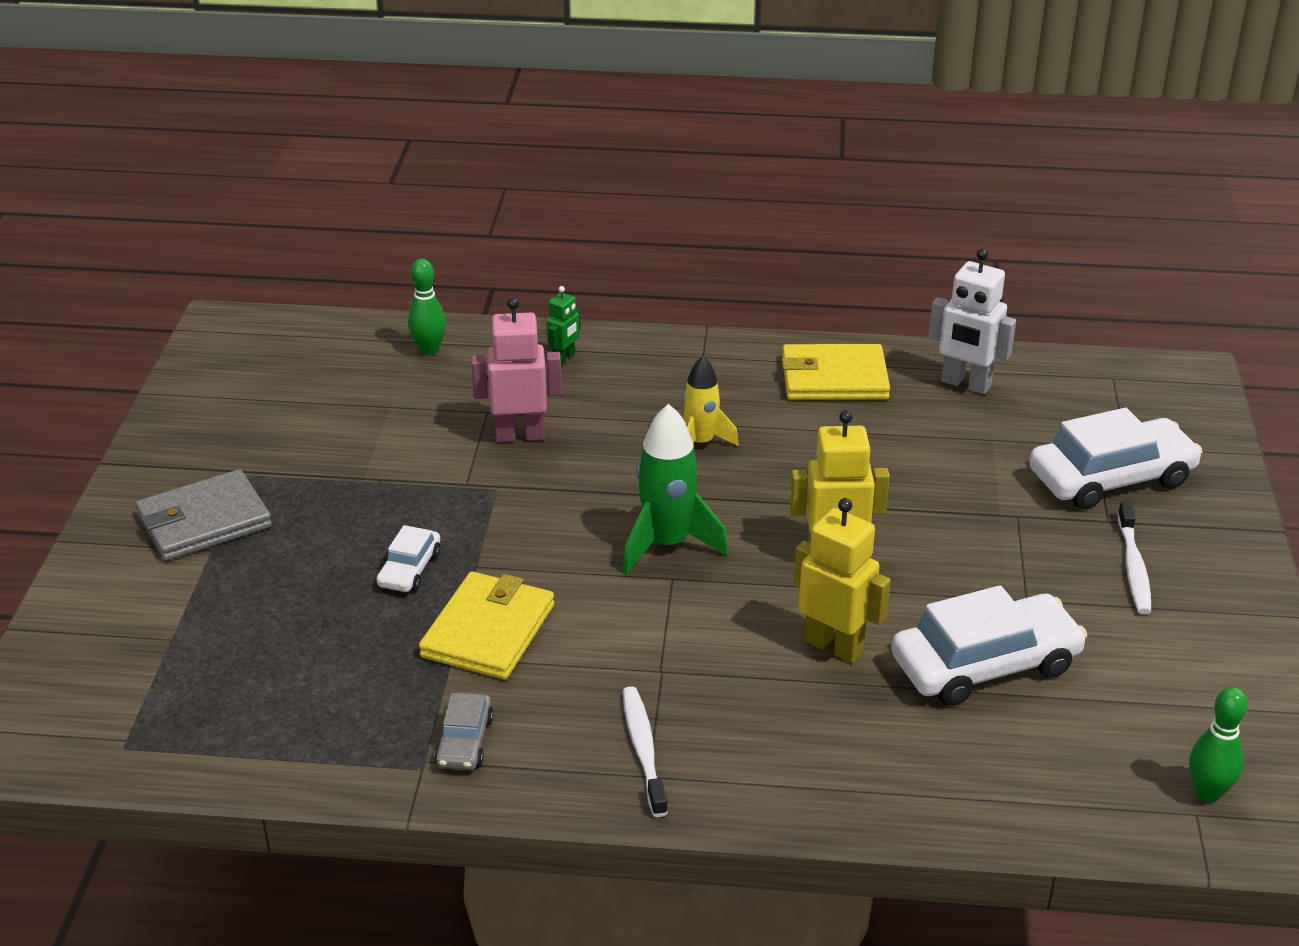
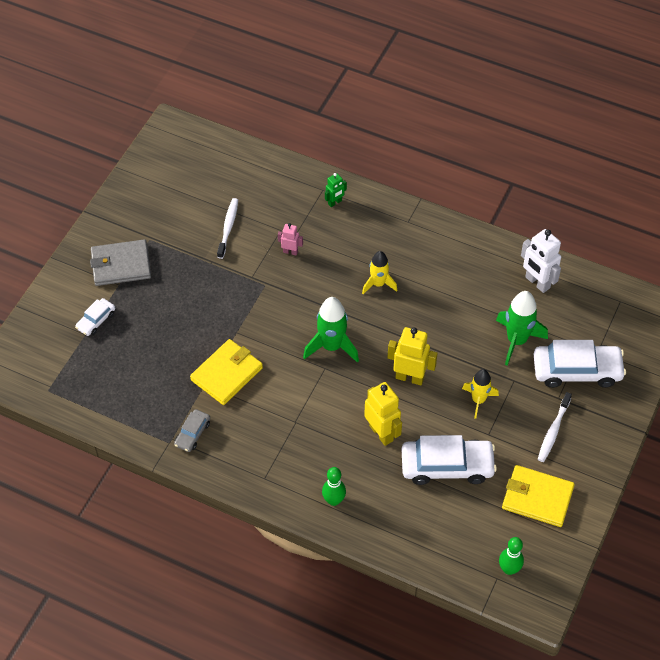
camera: 20 degrees right, 20 degrees up
white car [376,525,440,592] -> white car moved to [75,298,115,336]
green bowling pin [408,259,446,355] -> green bowling pin moved to [322,467,346,506]
pink robot [471,297,562,442] -> pink robot [278,223,303,256], size x0.55
white toothbrush [623,686,668,817] -> white toothbrush moved to [217,198,238,259]
yellow wallet [782,344,890,400] -> yellow wallet moved to [502,465,575,527]
none -> yellow rocket [462,369,499,419]
none -> green rocket [496,291,548,366]

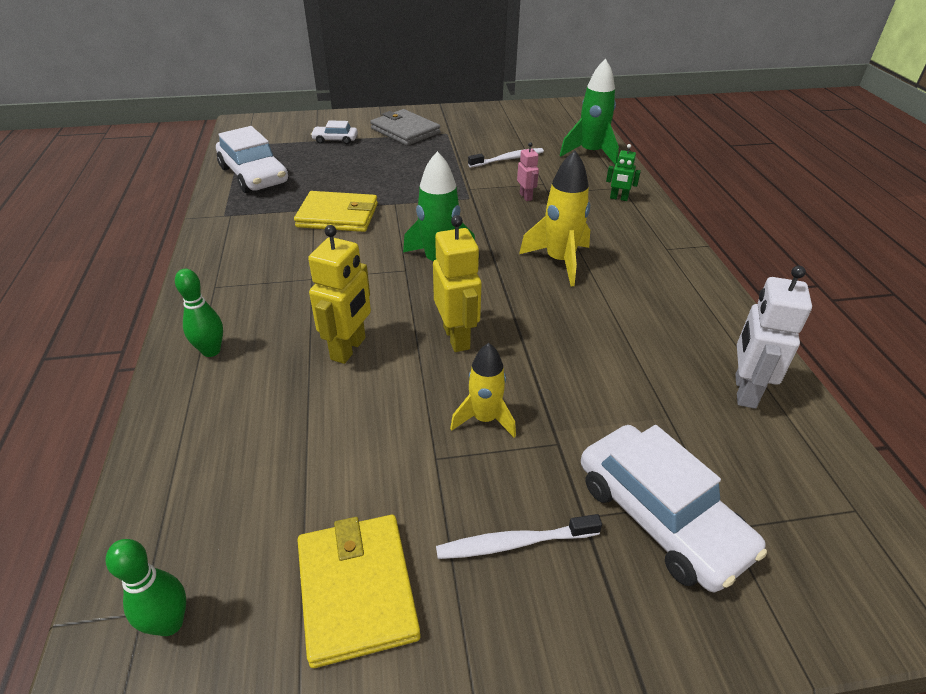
camera: 55 degrees right, 15 degrees down
grey car [174,409,210,452] -> none
yellow rocket [362,251,397,294] -> yellow rocket [519,150,590,286], size x1.52
white car [402,435,497,485] -> white car moved to [216,126,289,193]
green rocket [496,291,548,366] -> green rocket moved to [559,59,619,164]

